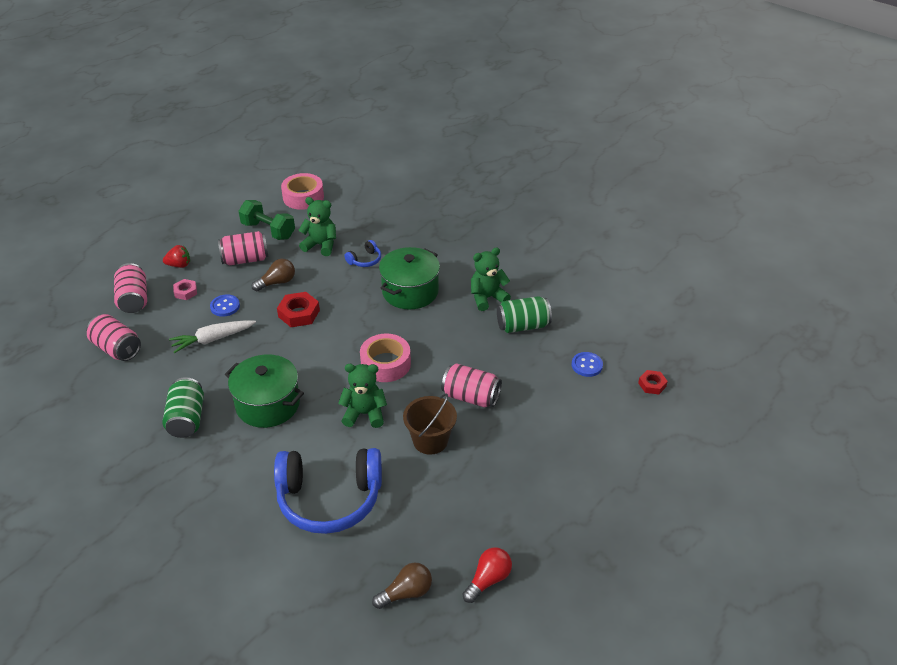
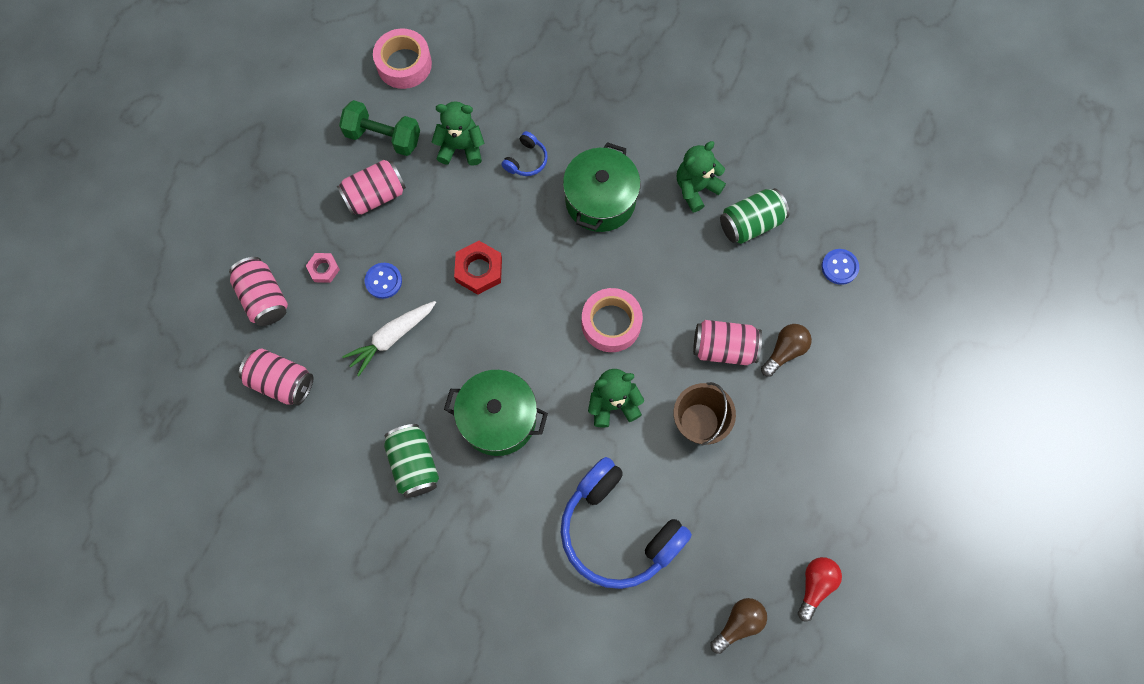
camera: 15 degrees left, 30 degrees up
red strawberry [163,245,190,268] -> none
brown light bulb [252,259,295,291] -> brown light bulb moved to [761,324,812,377]
blue headphones [274,448,382,534] -> blue headphones turned 60 degrees clockwise [560,457,692,589]
red nut [638,370,668,395] -> none

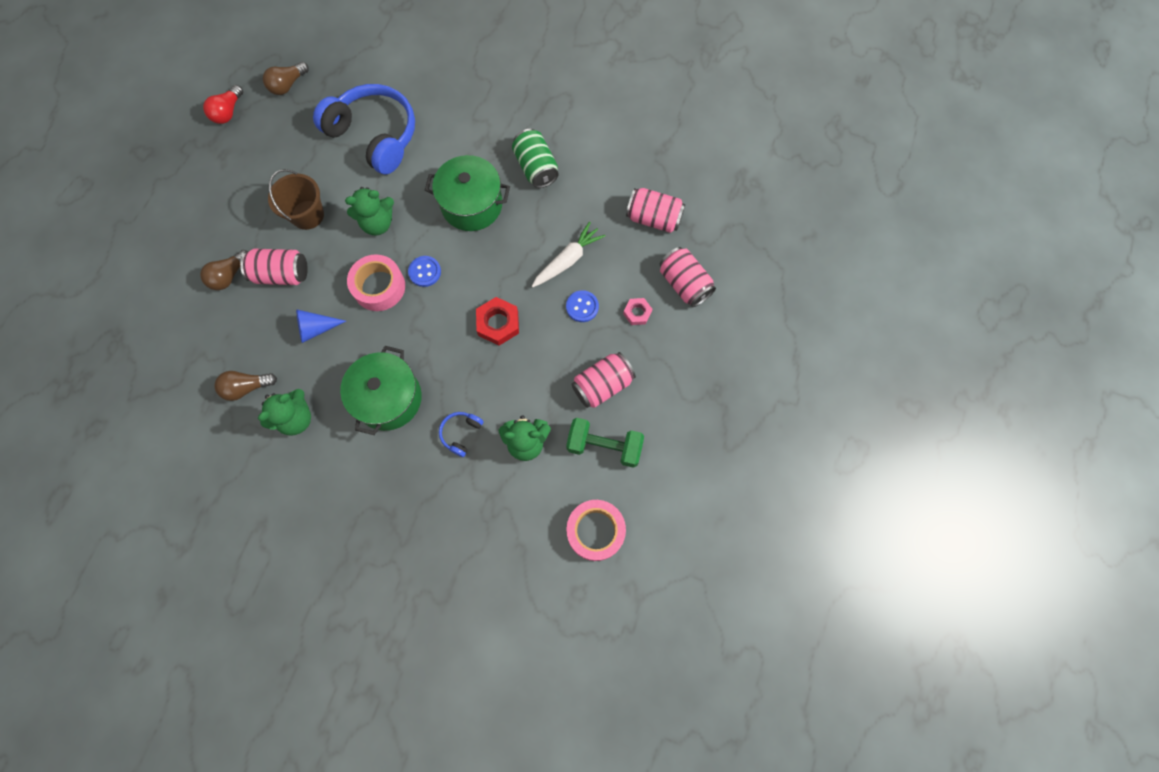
camera: 175 degrees right, 0 degrees up
green can [720,188,789,244] -> brown light bulb [214,371,277,401]
blue button [822,249,859,285] -> blue button moved to [408,256,441,287]
none -> blue cone [296,309,346,343]

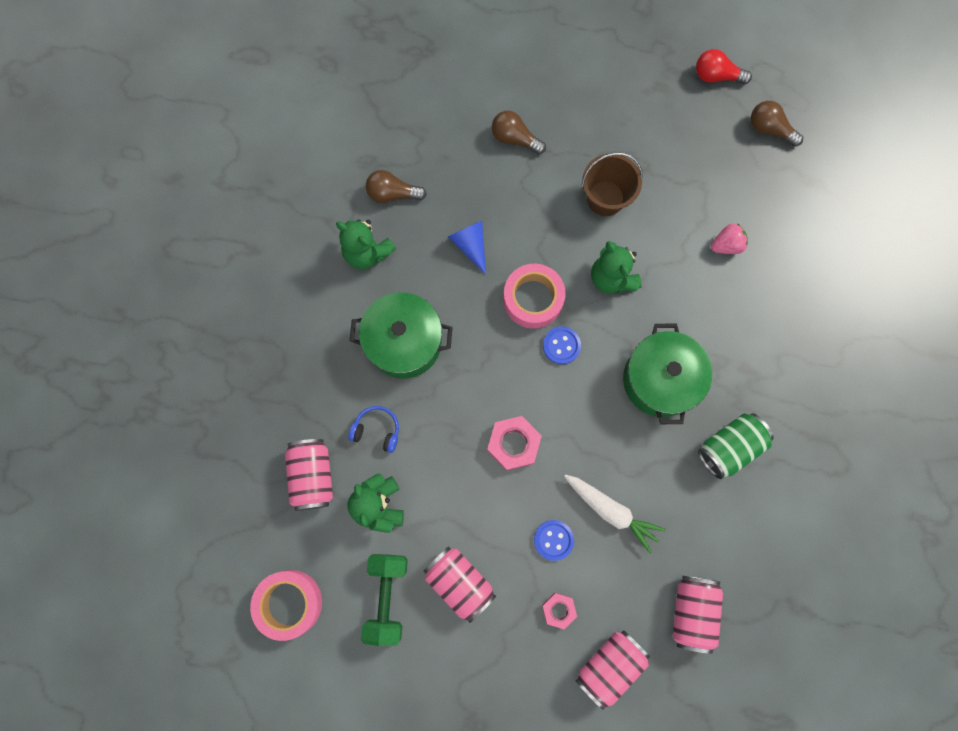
camera: 80 degrees right, 5 degrees up
brown light bulb [214,371,277,401] -> brown light bulb turned 60 degrees counterclockwise [366,170,427,203]
pink can [240,249,308,285] -> pink can moved to [285,439,333,511]
blue headphones [313,84,415,175] -> pink strawberry [711,223,748,254]
red nut [476,297,519,346] -> pink nut [487,416,542,471]

